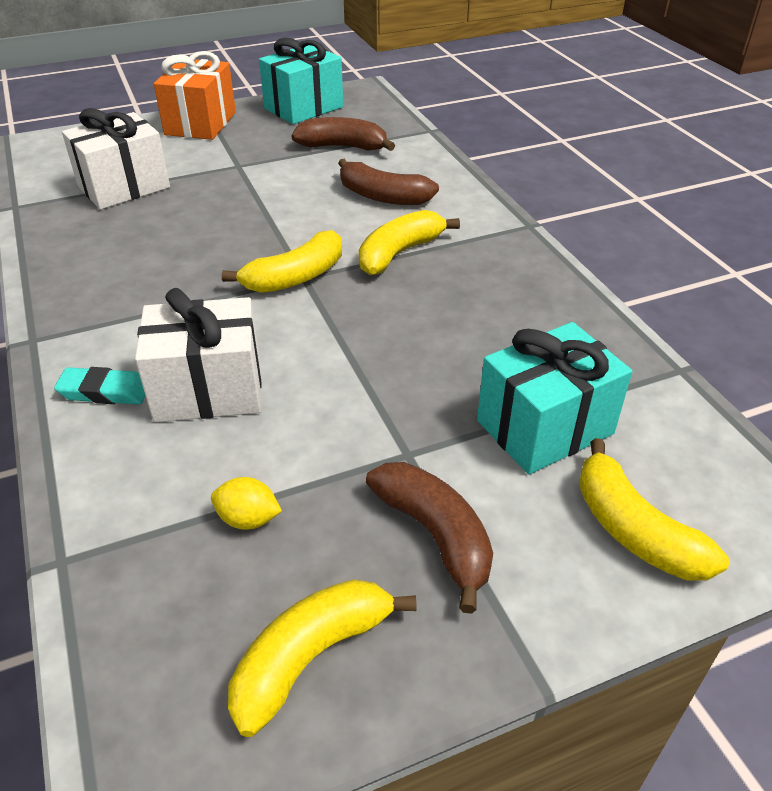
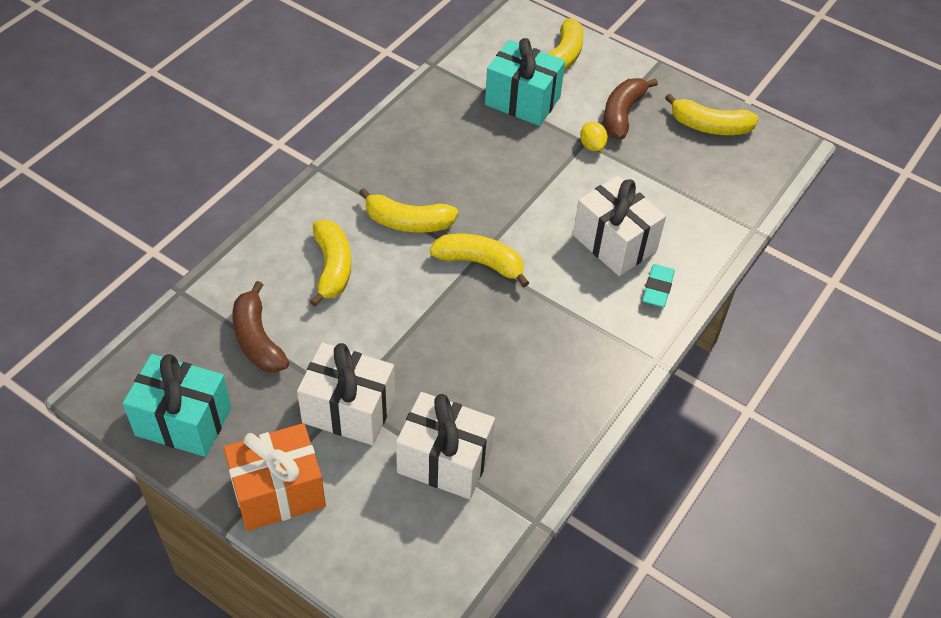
camera: 125 degrees left, 10 degrees up
turquoise eraser [54,367,145,404] -> turquoise eraser turned 45 degrees clockwise [642,264,675,307]
yellow lemon [211,477,282,530] -> yellow lemon moved to [580,122,608,151]
brown banana [338,159,439,205] -> yellow banana [310,220,351,307]
none -> white gift [297,343,395,445]

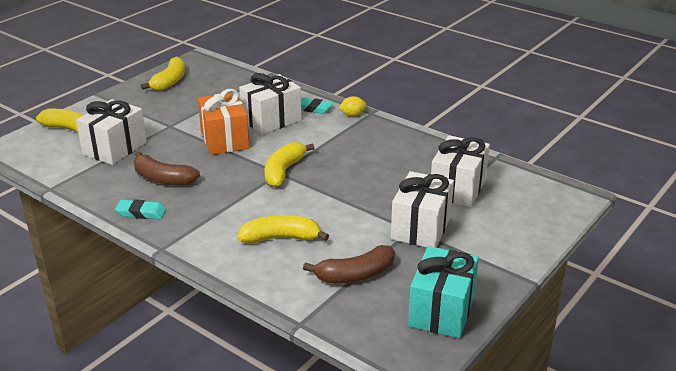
camera: 85 degrees left, 20 degrees down
orange gift [223,423,326,531] -> orange gift moved to [198,89,249,155]
yellow banana [359,188,458,233] -> none
turquoise gift [485,38,565,126] -> white gift [76,99,147,165]
yellow lemon [580,122,608,151] -> yellow lemon moved to [339,96,366,116]
brown banana [604,78,658,140] -> brown banana moved to [134,151,200,186]
none -> turquoise eraser [115,199,166,219]

